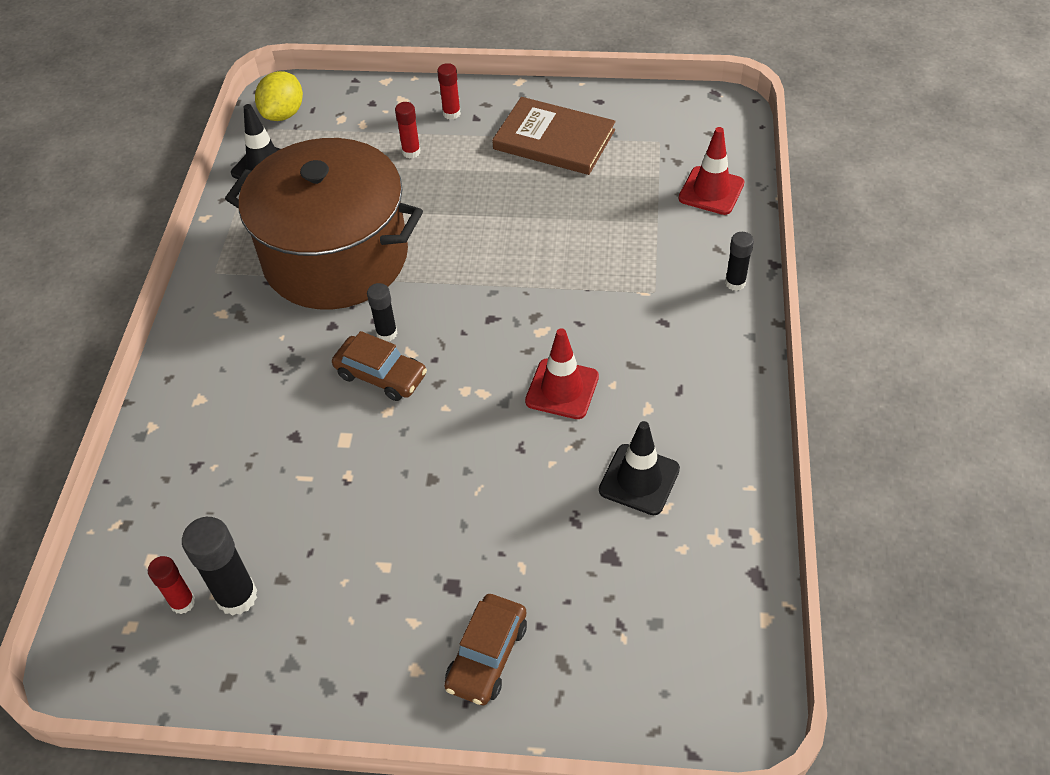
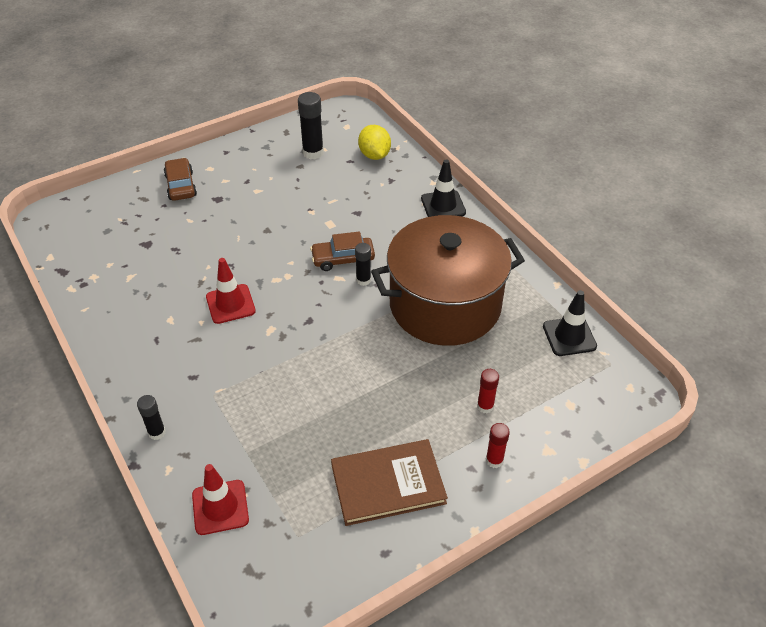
camera: 140 degrees right, 5 degrees down
red glue stick [148,556,195,614] -> none
yellow lemon [255,71,303,121] -> yellow lemon moved to [358,125,391,160]
black traffic cone [599,421,680,515] -> black traffic cone moved to [421,159,466,217]

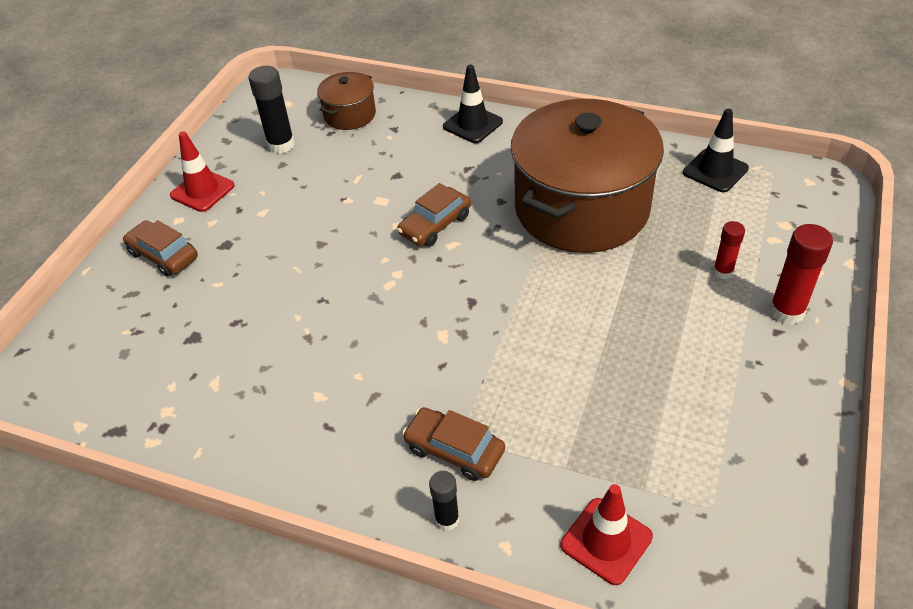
camera: 35 degrees left, 0 degrees up
red traffic cone [206,258,256,324] -> red traffic cone moved to [170,131,235,212]
brown book [331,439,448,526] -> none
black glue stick [355,243,371,286] -> none
yellow lemon [358,125,391,160] -> brown pot [317,72,376,130]
red glue stick [486,423,510,468] -> red glue stick [769,224,833,325], size x1.66
none -> brown car [402,407,505,481]

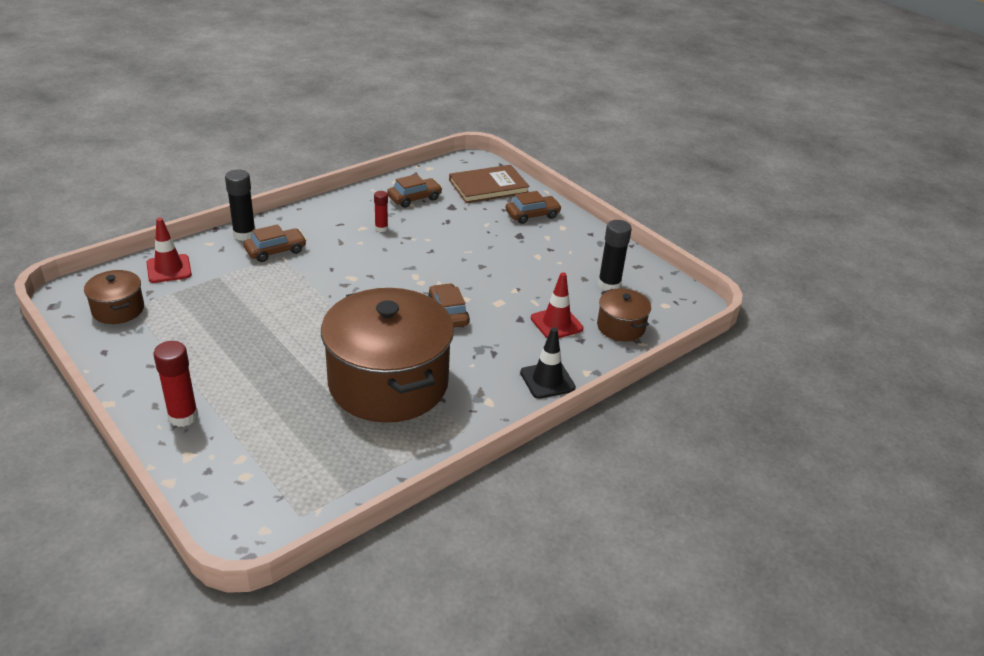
camera: 115 degrees right, 10 degrees down
red traffic cone [170,131,235,212] -> red traffic cone moved to [531,272,584,338]
black glue stick [429,471,459,531] -> black glue stick [225,169,255,241], size x1.66
black traffic cone [683,109,749,192] -> none
red glue stick [713,221,745,279] -> red glue stick moved to [374,191,388,232]
none -> brown pot [84,270,144,324]
none -> brown car [387,174,442,208]
none -> brown book [449,165,530,203]

